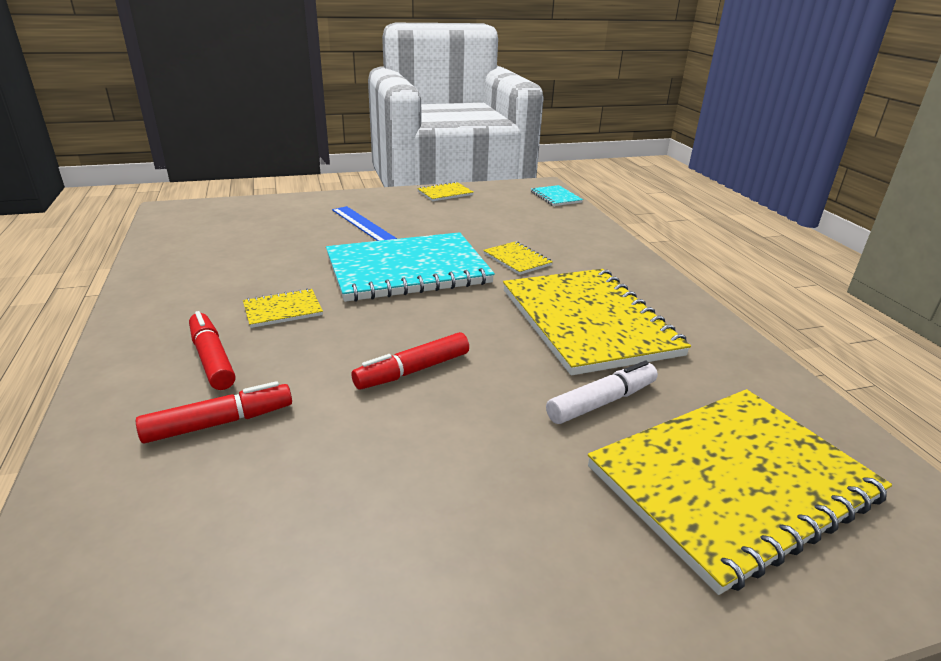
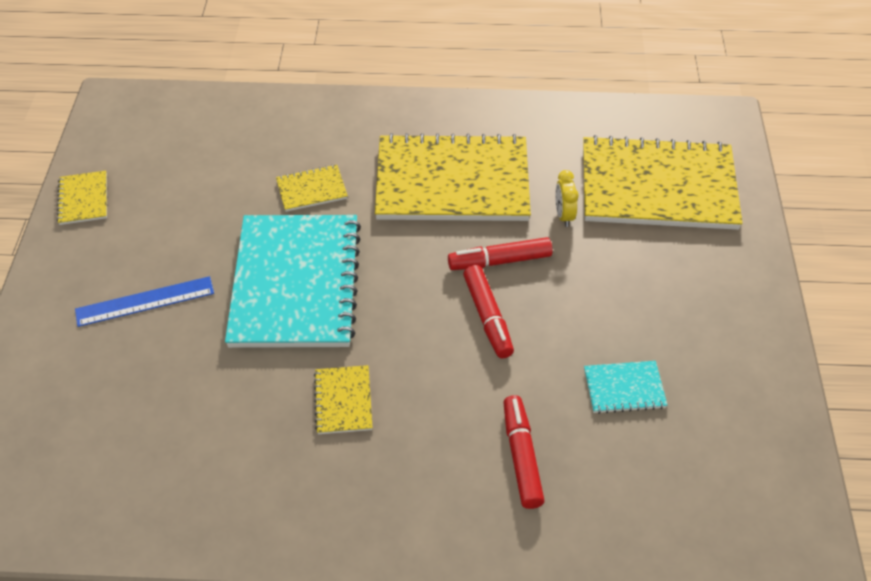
camera: 70 degrees left, 20 degrees up
red marker [189,311,236,390] -> red marker moved to [448,237,552,270]
turquoise notebook [531,185,583,206] -> turquoise notebook moved to [584,361,667,414]
white marker [546,360,658,424] -> yellow clock [555,170,579,227]
yellow notebook [588,389,892,595] -> yellow notebook turned 75 degrees counterclockwise [583,135,743,230]

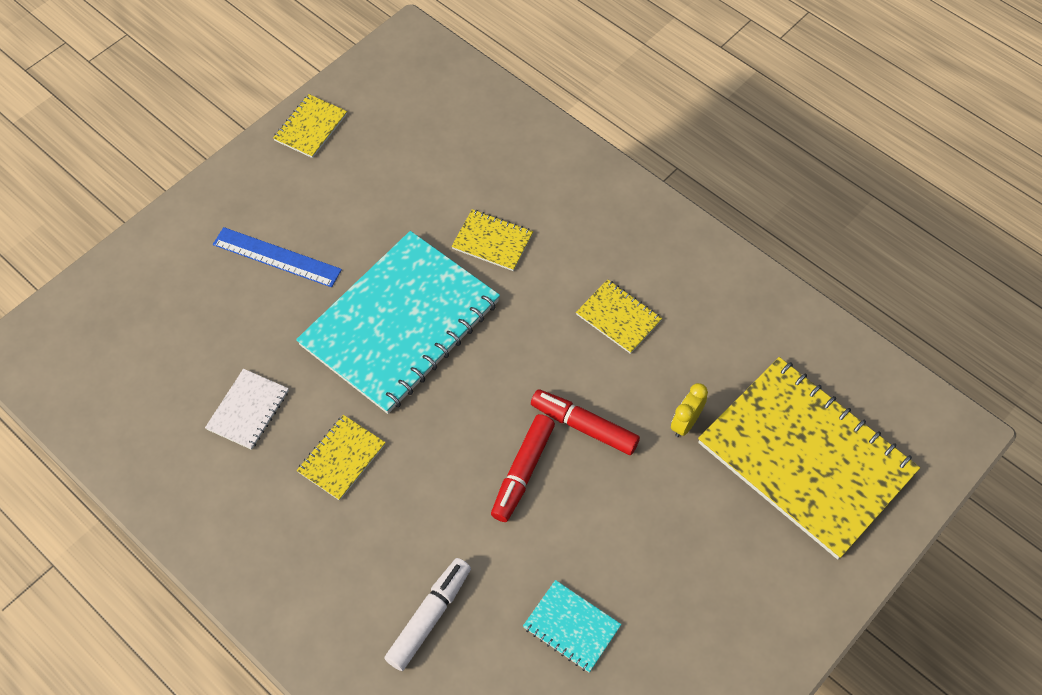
camera: 40 degrees right, 10 degrees up
yellow notebook [375,133,531,221] -> yellow notebook [576,279,662,354], size x0.42
red marker [503,395,545,509] -> white marker [384,558,471,671]
none -> white notebook [205,369,289,450]

